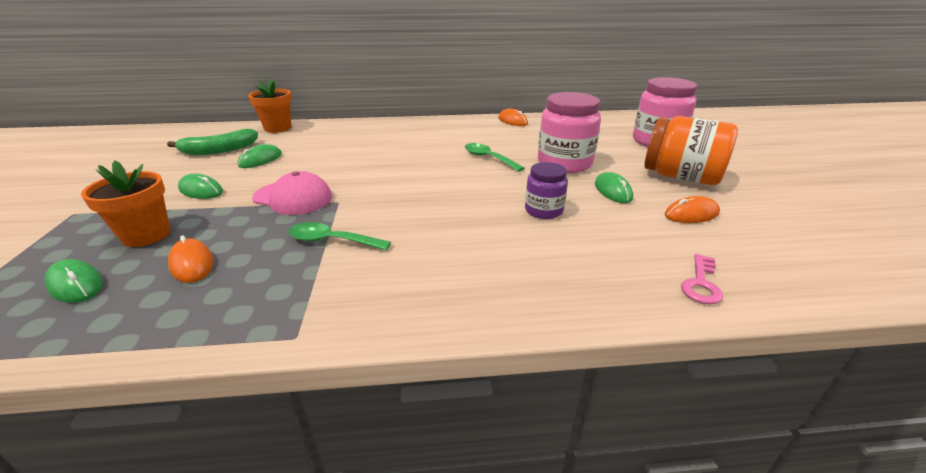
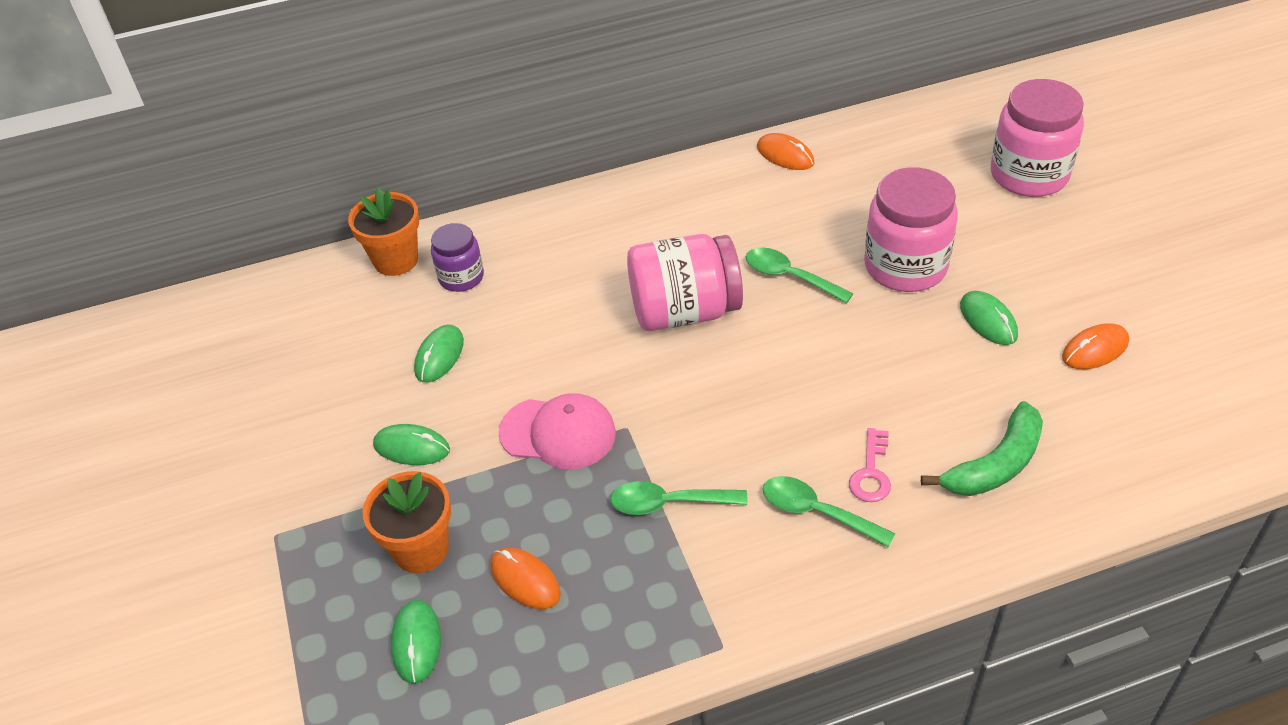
camera: 10 degrees left, 15 degrees up
green mouse [45,259,103,303] -> green mouse turned 60 degrees clockwise [391,600,441,684]
green banana [167,129,258,155] -> green banana moved to [921,401,1043,496]
purple jar [525,162,568,219] -> purple jar moved to [431,223,484,292]
orange jar [644,116,738,185] -> none
pink key [681,254,723,304] -> pink key moved to [849,428,891,502]
none -> pink jar [627,234,743,331]
none -> green spoon [763,476,895,547]

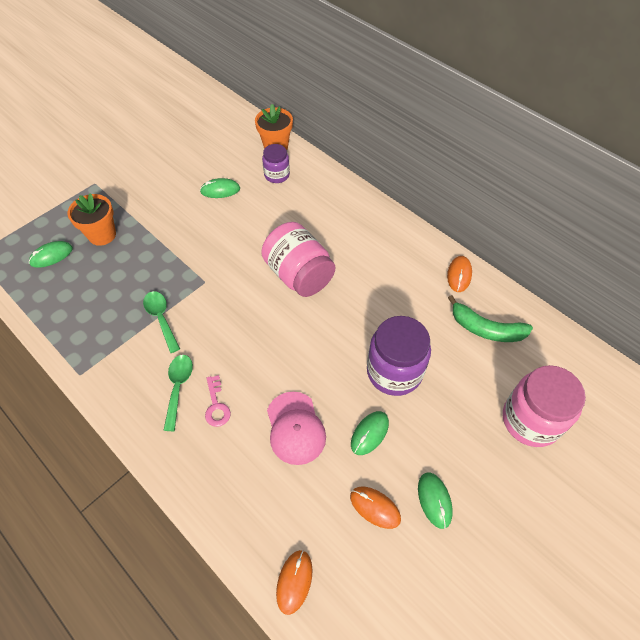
camera: 60 degrees right, 10 degrees up
green mouse [373,424,450,465] -> green mouse moved to [418,473,453,529]
orange mouse [490,547,561,609] -> orange mouse moved to [276,550,312,615]
pink cap [498,393,616,469] -> pink cap moved to [267,392,326,465]
green spoon [746,247,853,303] -> none
pink key [849,428,891,502] -> pink key turned 90 degrees counterclockwise [205,375,231,427]
pink jar [864,167,958,292] -> purple jar [367,316,431,396]
green banana [921,401,1043,496] -> green banana moved to [448,295,533,342]

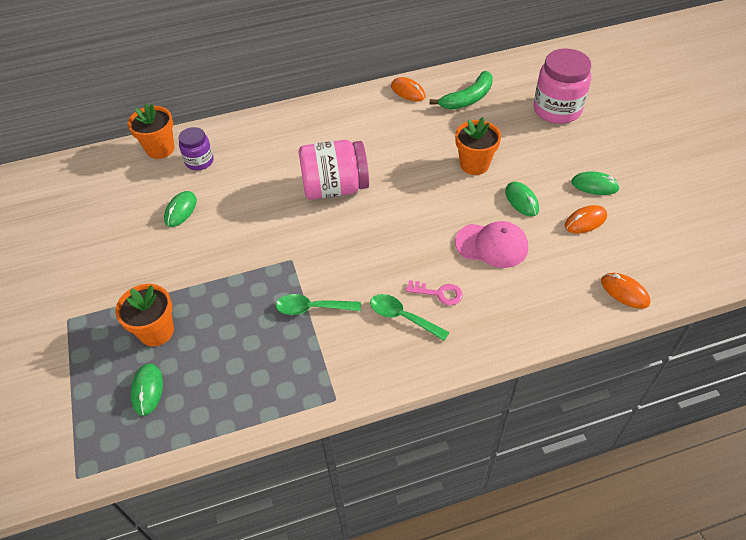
camera: 60 degrees left, 5 degrees down
purple jar [367,316,431,396] -> orange flower pot [455,117,501,175]

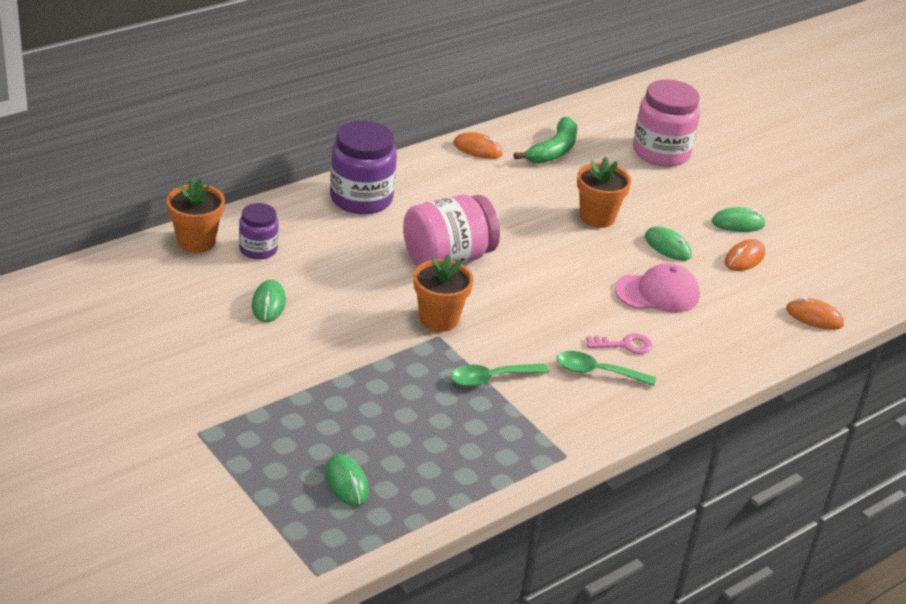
camera: 25 degrees left, 15 degrees down
orange flower pot [115,284,174,347] -> orange flower pot moved to [414,254,473,332]
none -> purple jar [330,120,397,215]

